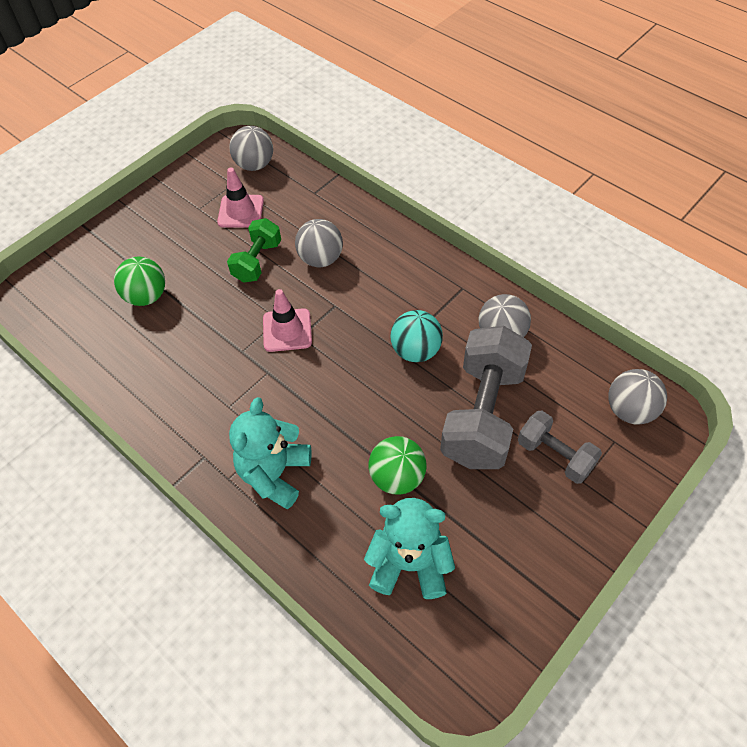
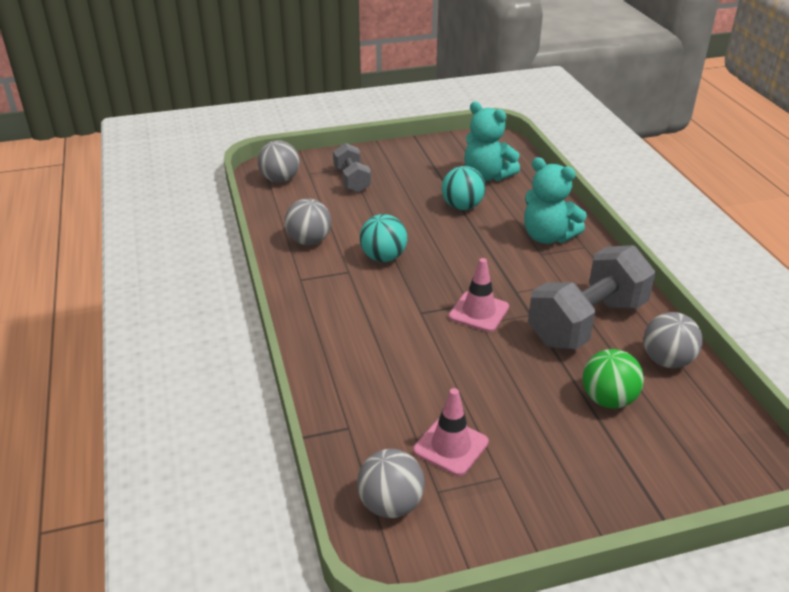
camera: 150 degrees left, 20 degrees down
green dumbbell [227,218,281,283] -> none
turquoise teddy bear [229,397,311,509] -> turquoise teddy bear turned 75 degrees clockwise [524,157,587,244]
grey ball [295,219,343,267] -> grey ball moved to [643,312,703,368]
green ball [369,436,427,495] -> turquoise ball [442,166,485,210]
grey dumbbell [440,326,532,469] -> grey dumbbell moved to [528,245,656,349]

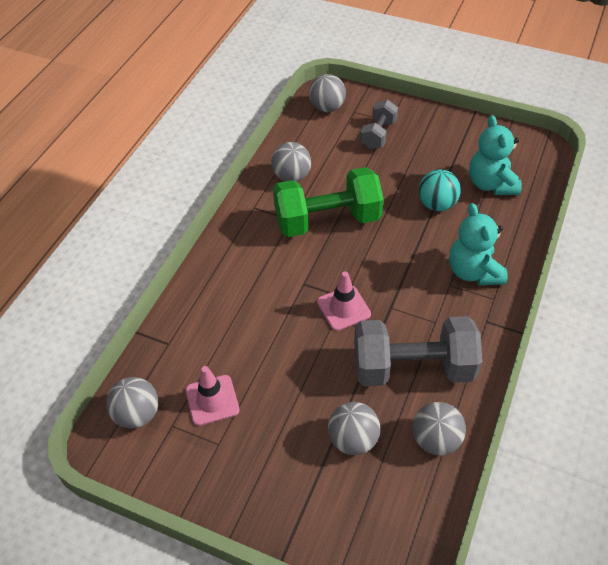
camera: 40 degrees right, 15 degrees up
turquoise ball [360,214,407,262] -> green dumbbell [273,167,384,237]
green ball [583,349,644,408] -> grey ball [328,402,380,455]

